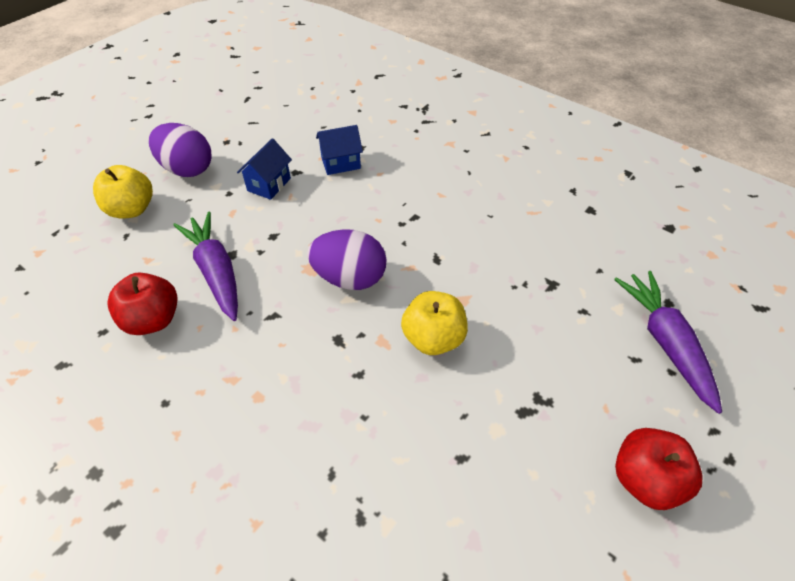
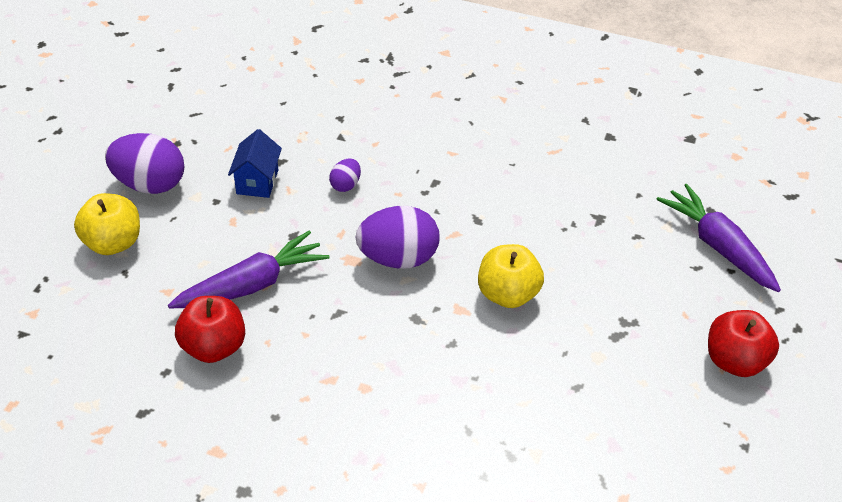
camera: 20 degrees left, 5 degrees down
purple carrot [174,212,238,321] -> purple carrot turned 105 degrees clockwise [168,231,329,308]
blue house [316,125,363,175] -> none
none -> purple egg [329,159,361,192]

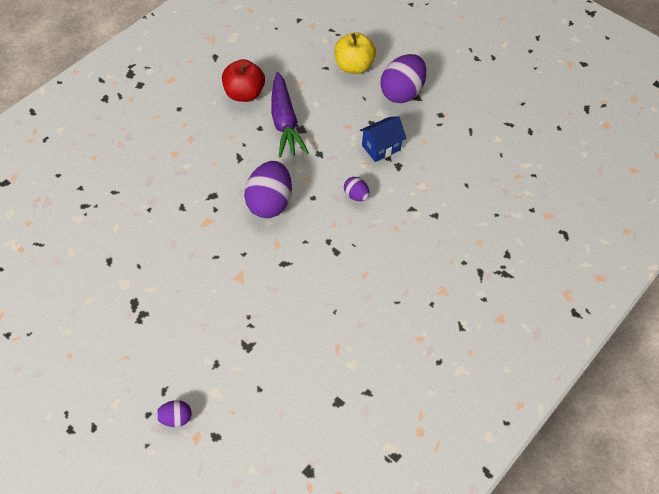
camera: 110 degrees right, 10 degrees up
blue house [228,129,282,198] -> blue house turned 60 degrees counterclockwise [360,116,406,162]
yellow apple [478,244,544,308] -> none
purple carrot [656,184,781,292] -> purple egg [156,400,192,427]
red apple [708,310,779,377] -> none

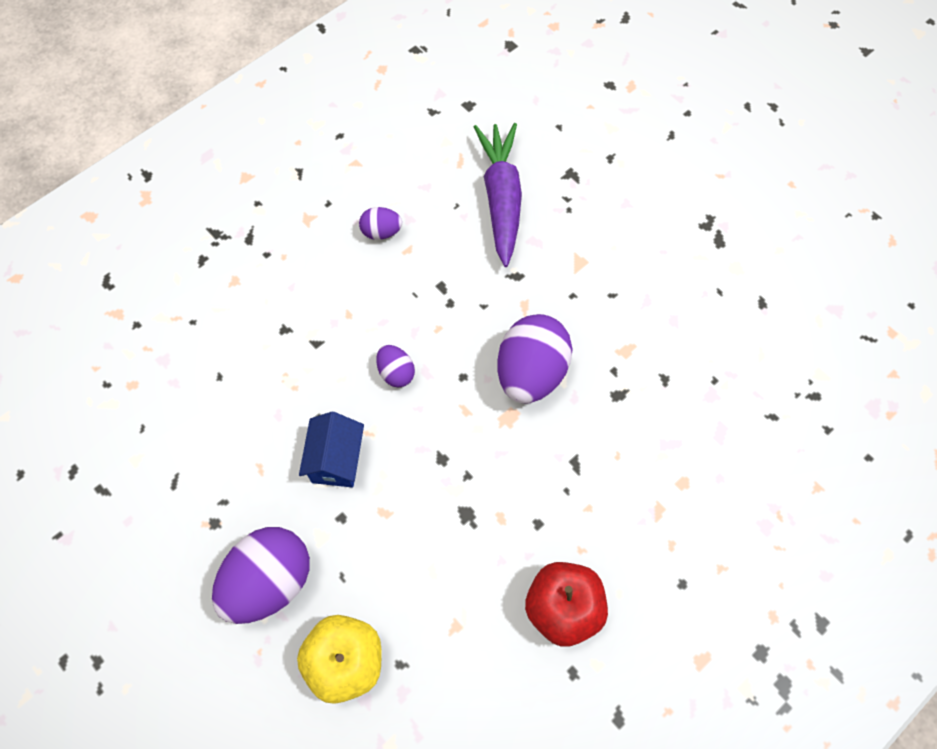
camera: 170 degrees left, 10 degrees up
purple egg [156,400,192,427] -> purple egg moved to [359,207,402,240]
purple carrot [271,72,309,158] -> purple carrot moved to [474,123,522,267]
blue house [360,116,406,162] -> blue house turned 60 degrees counterclockwise [299,412,364,488]

